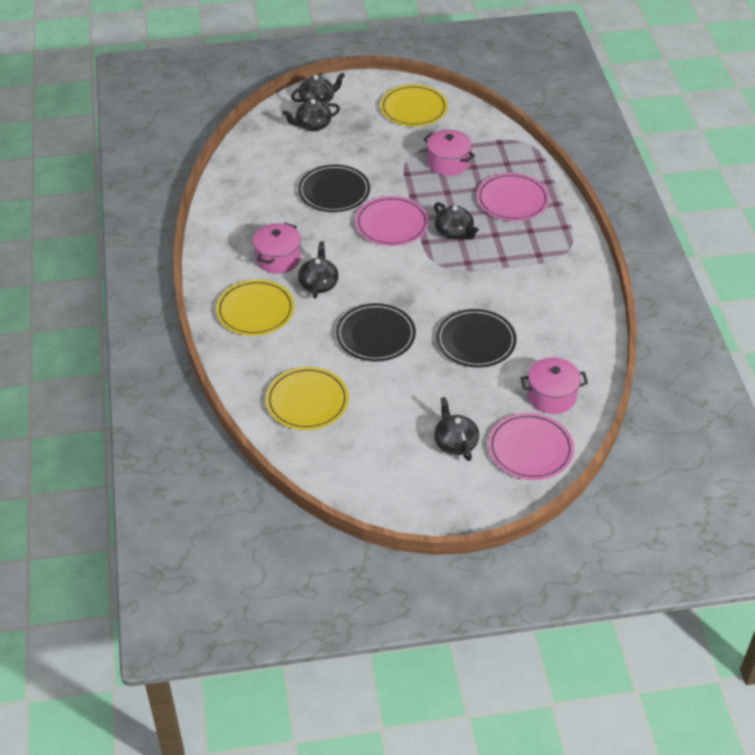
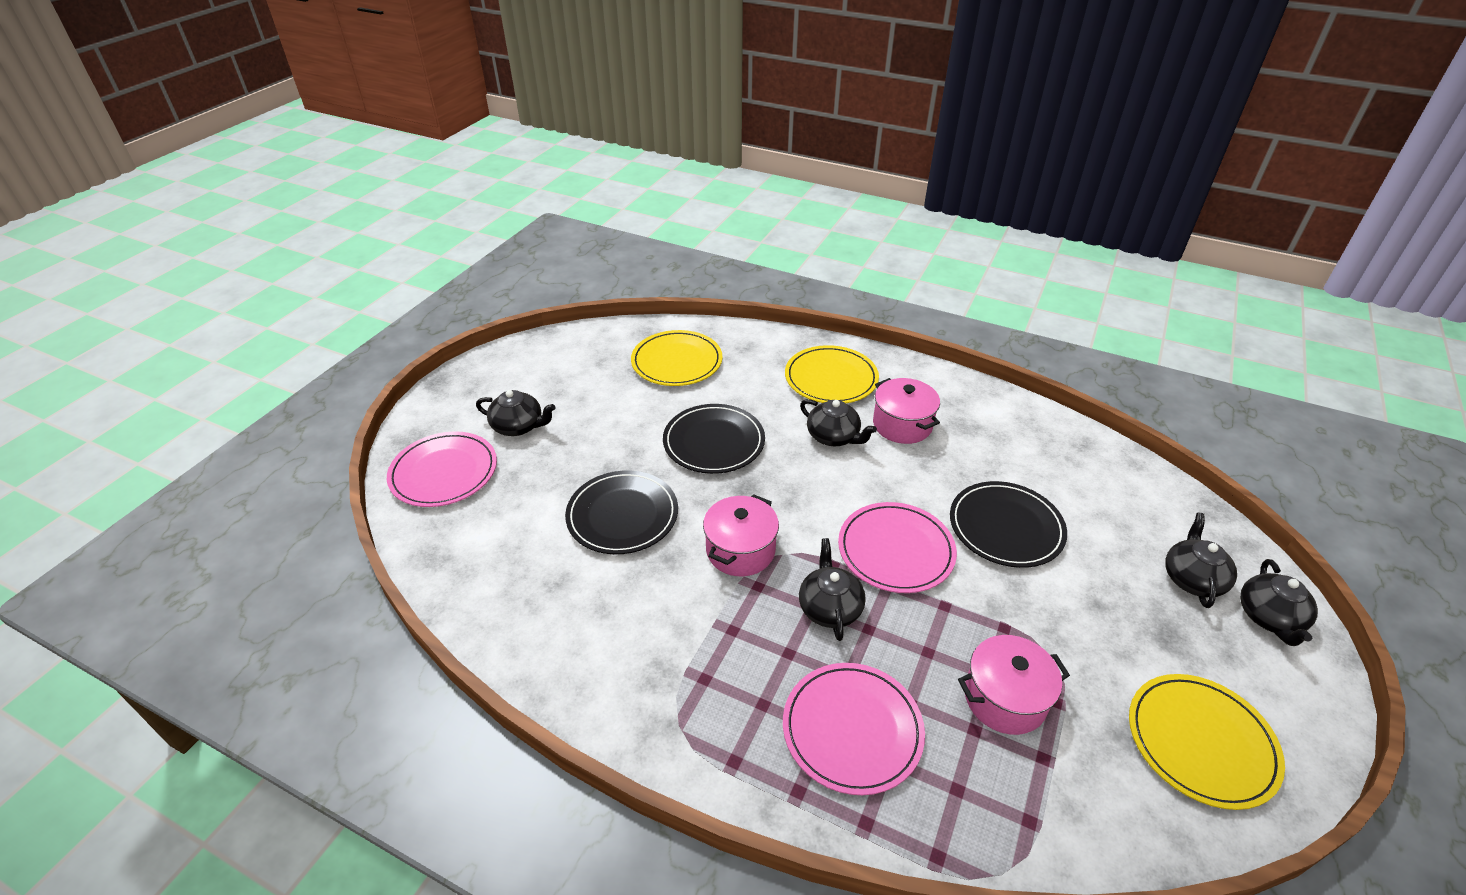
camera: 125 degrees right, 5 degrees down
black teapot [434,202,479,240] -> black teapot turned 90 degrees clockwise [799,538,866,641]
pink pot [521,357,588,414] -> pink pot moved to [703,494,779,576]

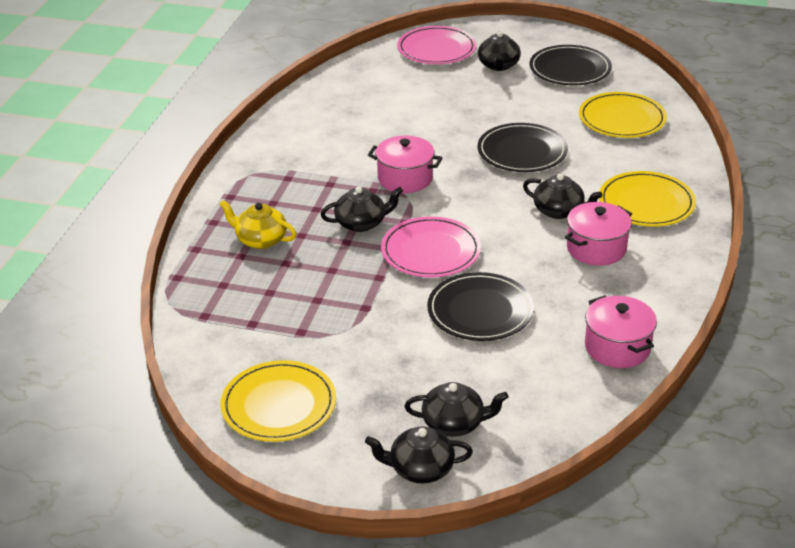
camera: 80 degrees right, 5 degrees down
black plate [565,470,678,554] -> black plate moved to [530,45,612,86]
pink plate [783,663,925,795] -> yellow teapot [219,200,297,249]
black teapot [800,399,877,446] -> black teapot turned 90 degrees counterclockwise [523,173,602,219]
pink pot [958,635,1070,735] -> pink pot moved to [585,295,657,368]

